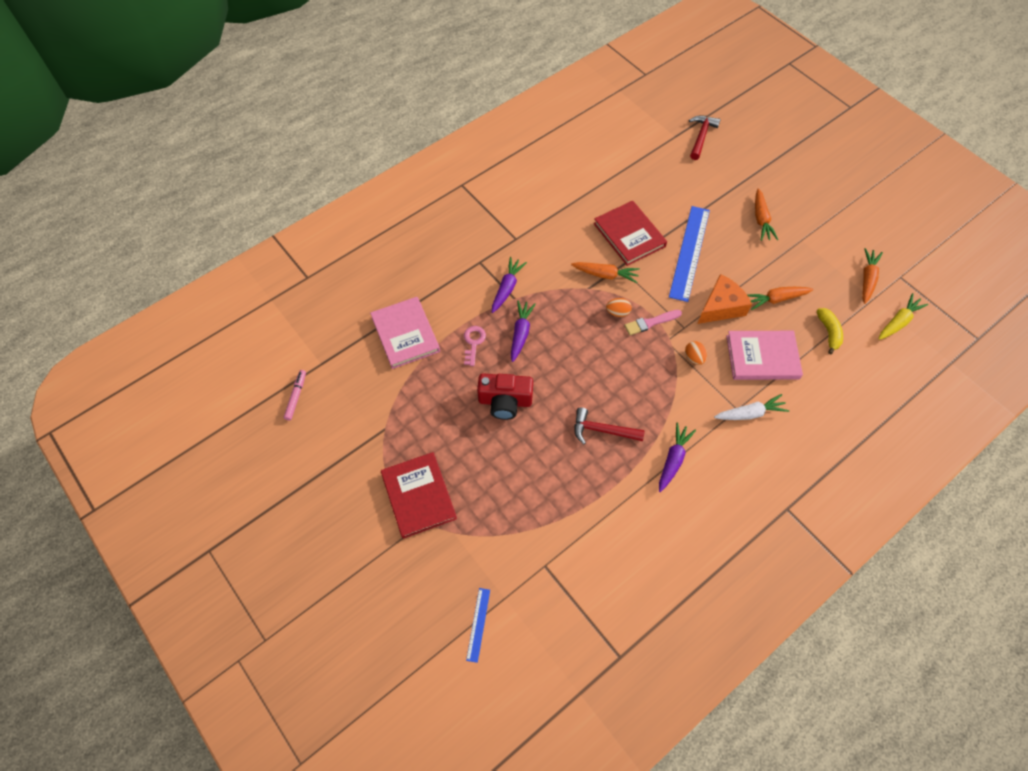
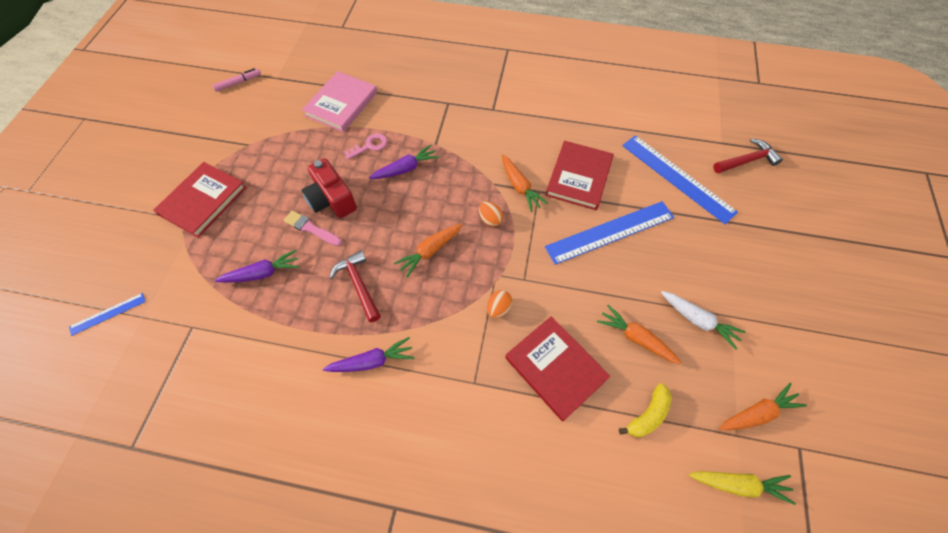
camera: 50 degrees right, 0 degrees up
purple carrot [492,257,527,313] -> purple carrot moved to [215,250,300,283]
pink brush [624,310,682,335] -> pink brush moved to [284,210,342,246]
orange cheese [697,274,752,324] -> none
white carrot [714,394,789,420] -> white carrot moved to [661,291,746,350]
pink book [726,331,803,380] -> red book [505,316,610,421]
orange carrot [755,188,778,241] -> orange carrot moved to [394,224,462,278]
none -> blue ruler [622,135,738,224]

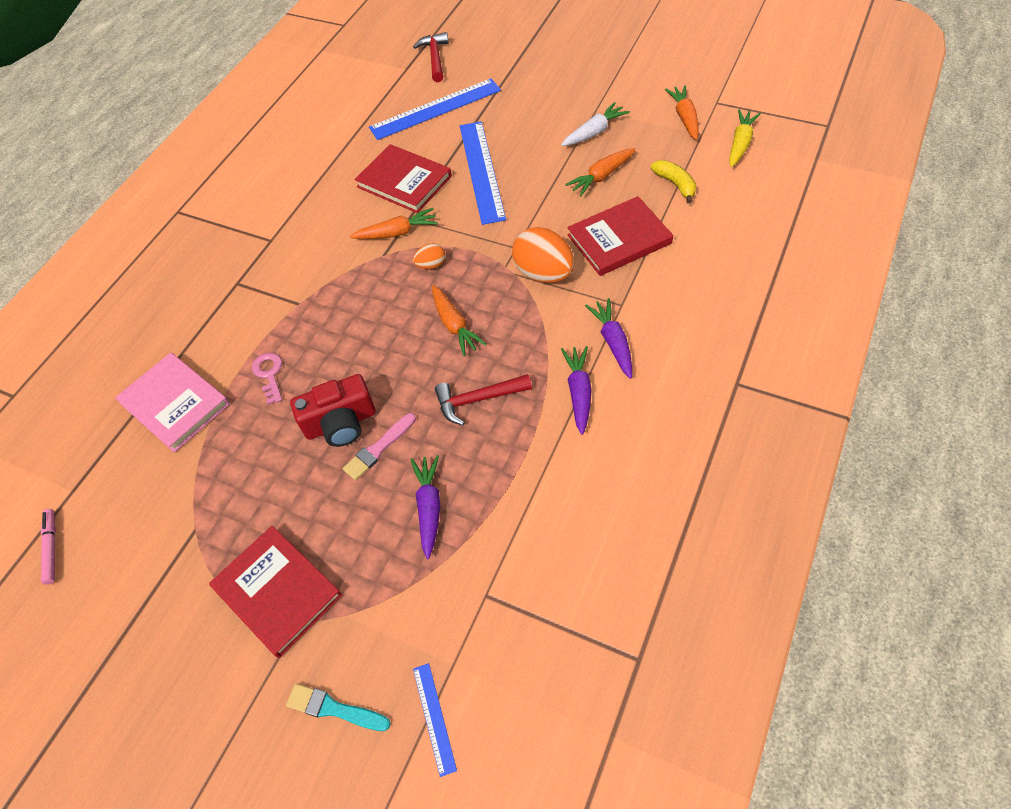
camera: 70 degrees left, 5 degrees down
purple carrot [369,145,440,179] -> purple carrot moved to [585,298,632,379]
orange egg [487,290,512,318] -> orange egg [512,227,575,283], size x2.01
none -> turquoise brush [286,684,391,731]

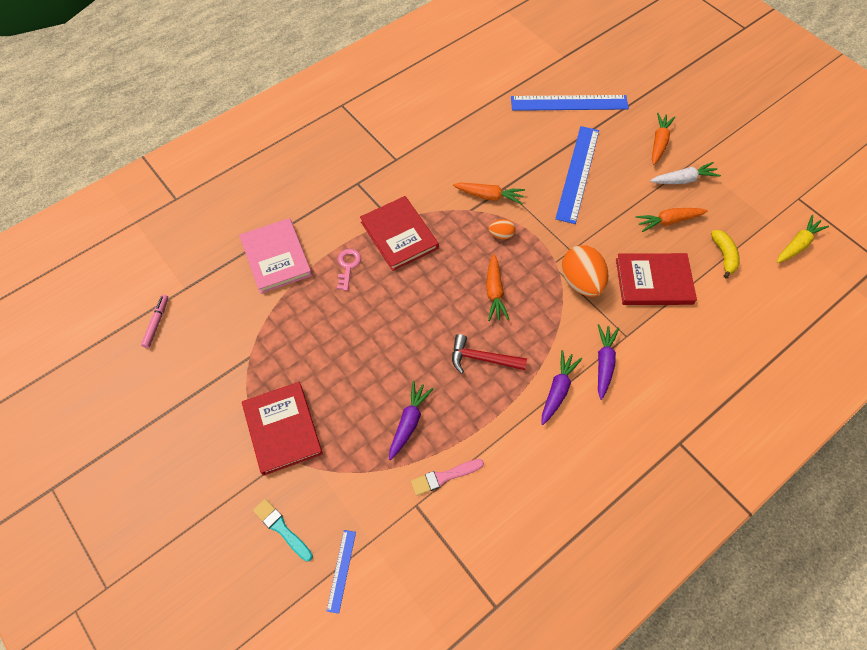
camera: 20 degrees right, 5 degrees up
red camera [290,374,376,447] -> none
pink brush [343,413,416,481] -> pink brush moved to [411,459,484,496]
red book [354,144,452,213] -> red book moved to [360,196,439,271]
red hammer [413,32,449,82] -> none
orange carrot [665,85,699,140] -> orange carrot moved to [652,113,675,165]

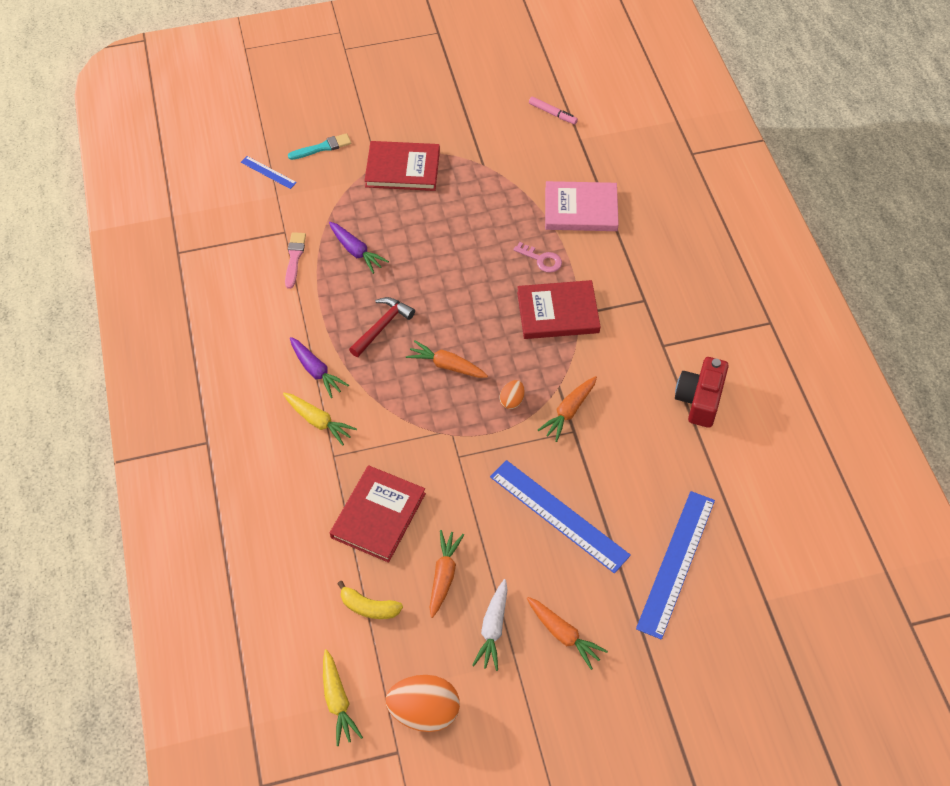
camera: 115 degrees right, 5 degrees down
orange egg [562,245,609,297] -> orange egg moved to [385,675,460,732]
purple carrot [598,324,619,400] -> yellow carrot [283,393,357,446]
none -> red camera [675,357,729,428]

